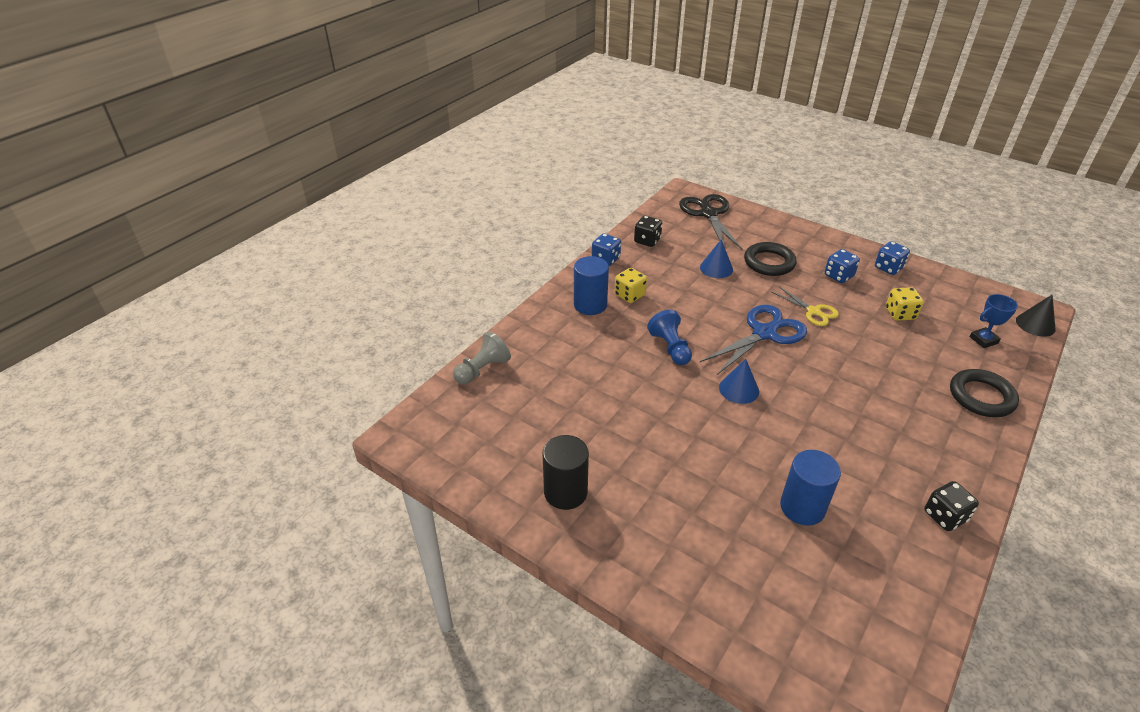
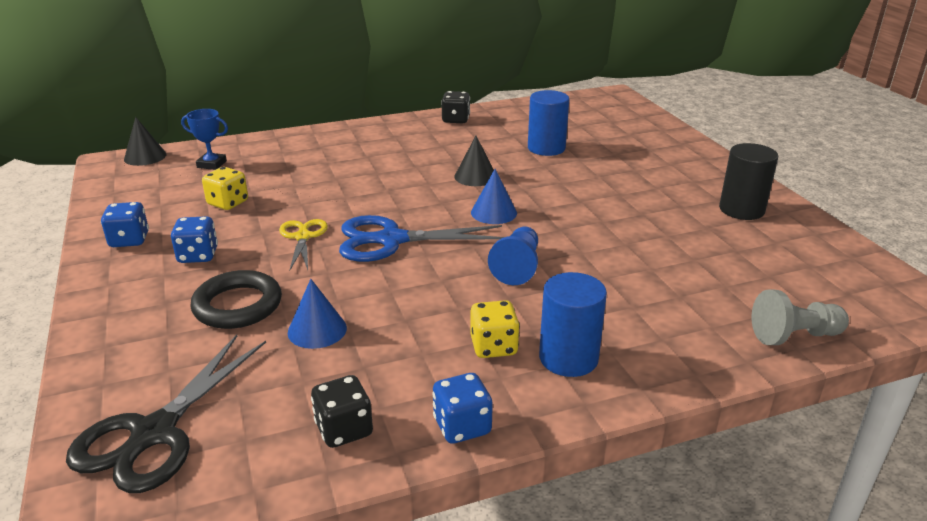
camera: 145 degrees left, 10 degrees down
black ring [950,369,1019,417] -> none
none -> black cone [454,136,494,186]

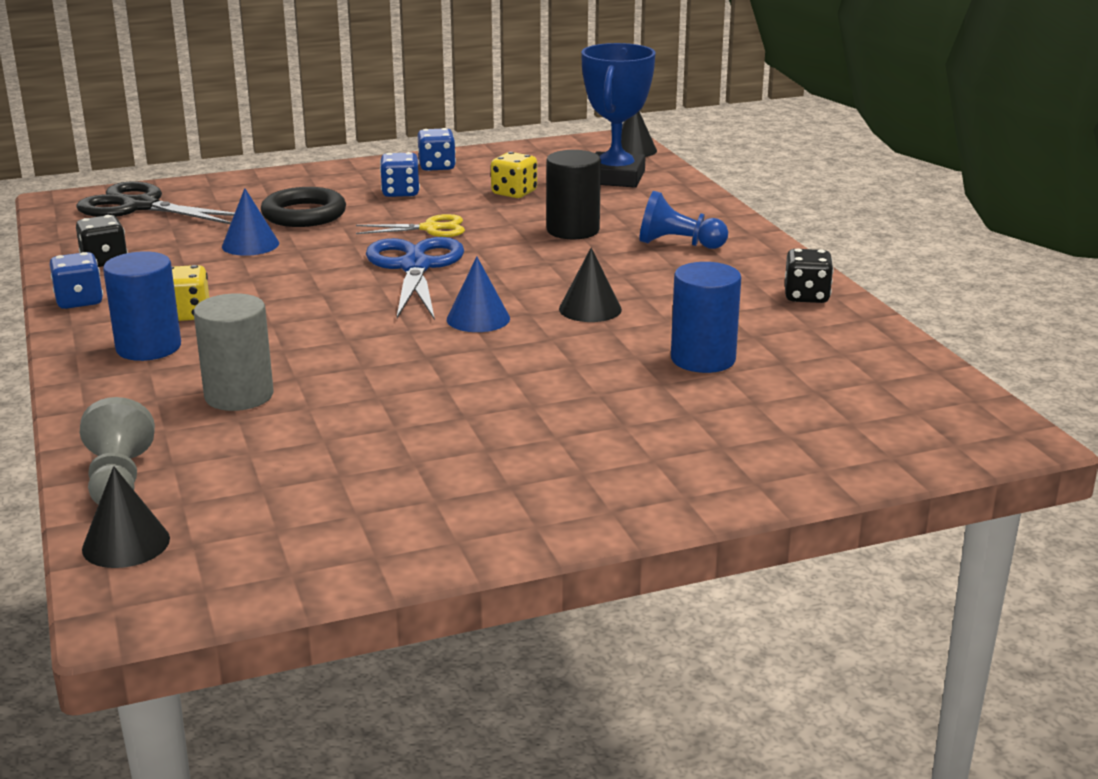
camera: 90 degrees right, 5 degrees down
blue trophy [181,109,228,170] -> blue trophy [581,43,656,187], size x1.95
blue pawn [488,226,538,285] -> blue pawn moved to [639,191,728,249]
black cylinder [719,143,778,220] -> black cylinder moved to [546,150,601,239]
none -> black cone [82,466,170,568]
none -> grey cylinder [194,293,274,411]

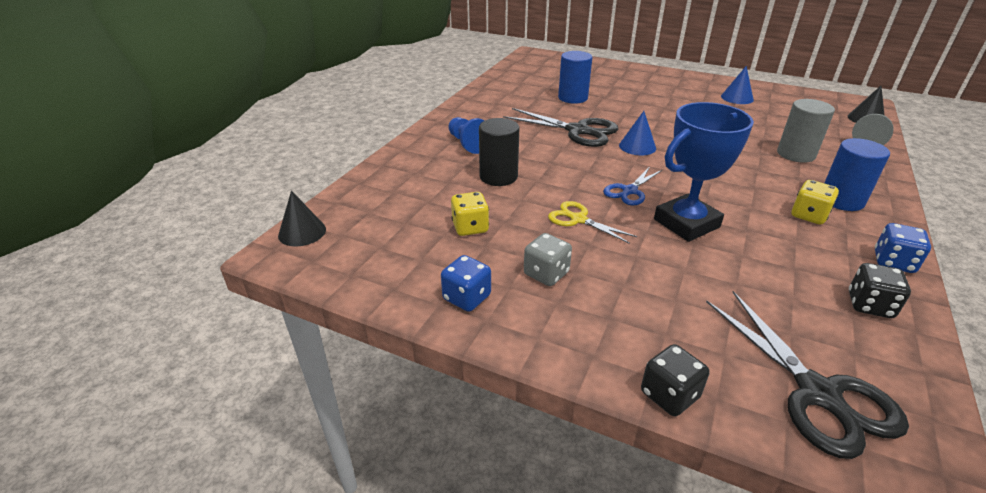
camera: 135 degrees left, 10 degrees up
blue cone [222,188,279,256] -> blue cone moved to [721,66,754,104]
black ring [261,187,346,227] -> none
blue scissors [366,237,464,320] -> blue scissors [603,167,662,206], size x0.59
blue dice [380,152,420,197] -> grey dice [524,233,572,286]
black cone [559,247,622,322] -> black scissors [503,108,618,147]
blue trophy [581,43,656,187] -> blue trophy moved to [654,102,754,242]
black dice [785,248,834,303] -> black dice moved to [641,344,710,416]

